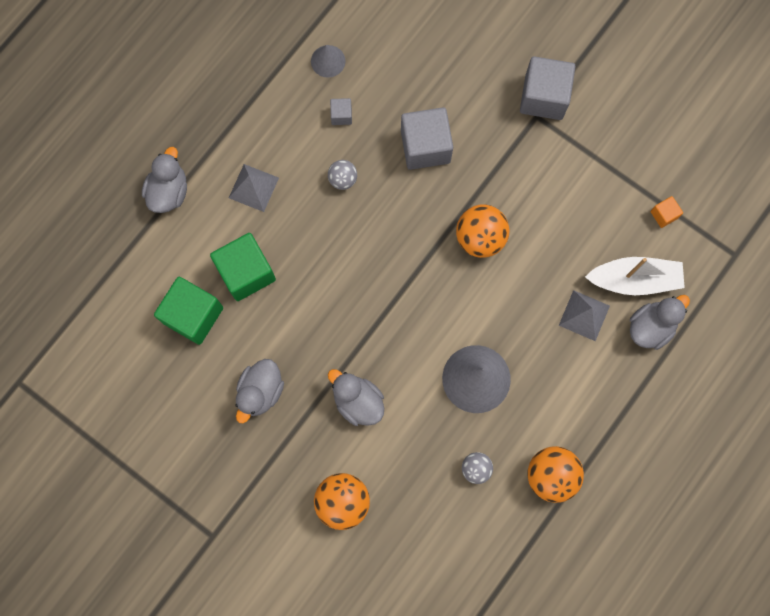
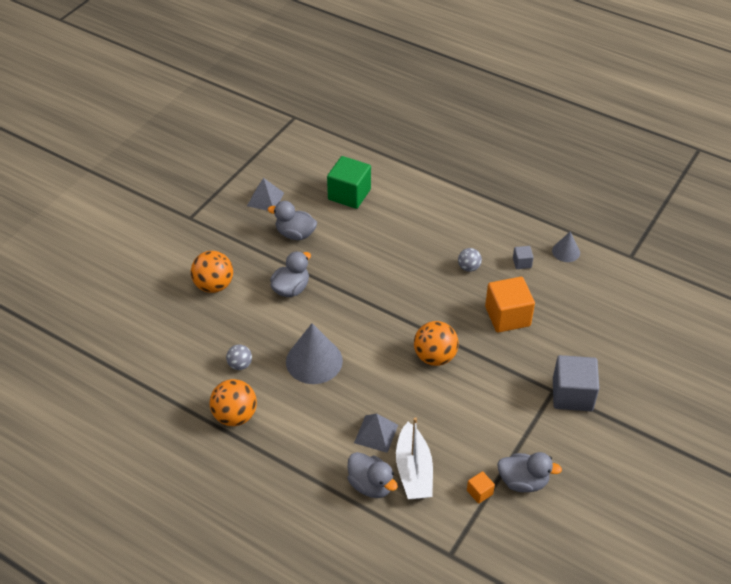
camera: 85 degrees right, 30 degrees down
grey duck [142,147,187,213] -> grey duck moved to [497,452,562,492]
green cube [210,233,276,301] -> none
grey pyramid [229,164,279,212] -> grey pyramid moved to [247,178,284,211]
grey cube [401,107,453,170] -> orange cube [485,277,535,333]

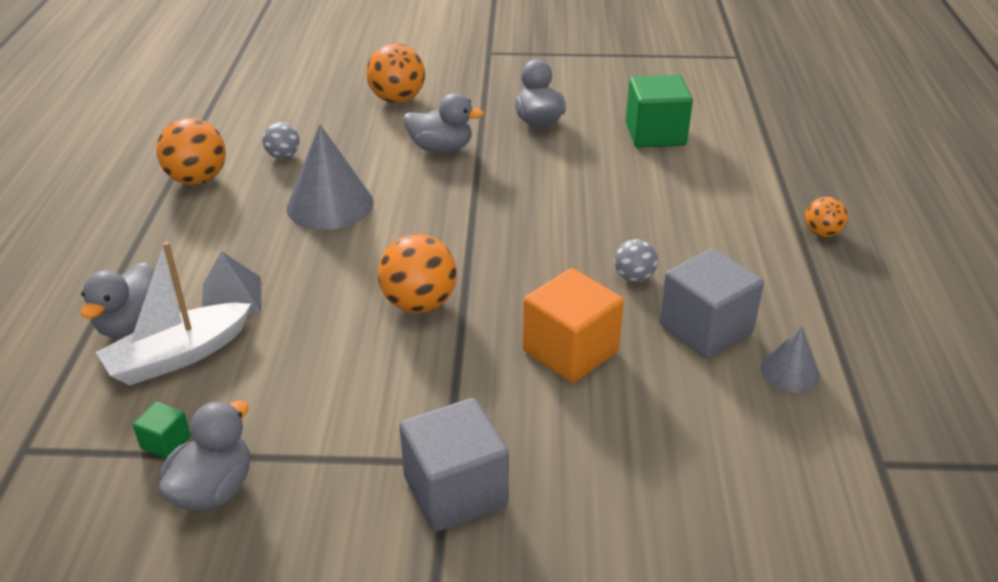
camera: 60 degrees right, 10 degrees down
grey pyramid [247,178,284,211] -> none
orange cube [467,471,495,504] -> green cube [133,402,191,459]
grey duck [497,452,562,492] -> grey duck turned 135 degrees counterclockwise [159,400,250,511]
grey cube [513,246,534,269] -> grey cube [659,248,764,359], size x2.16
none -> orange ball [805,197,848,237]

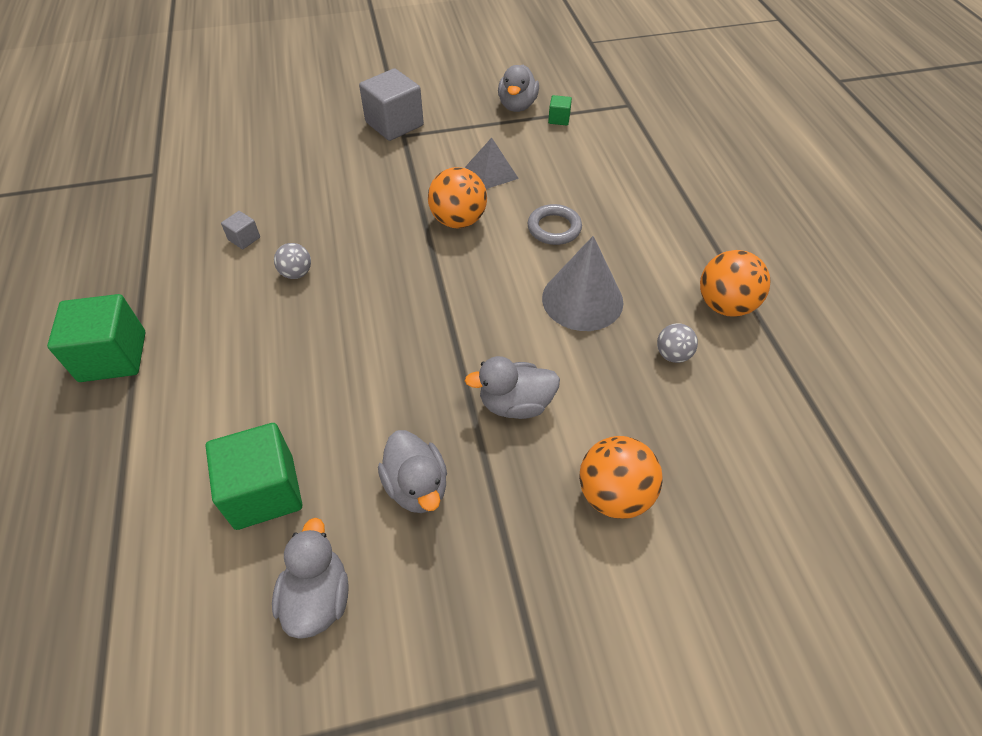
camera: 165 degrees right, 15 degrees up
grey duck [81,262,155,338] -> grey duck moved to [272,518,349,639]
white boat [96,242,251,385] -> none
grey pyramid [202,251,261,314] -> grey pyramid moved to [465,138,519,189]
orange cube [523,268,624,383] -> none
grey cube [659,248,764,359] -> grey cube [221,211,260,249], size x0.46
grey cone [761,326,820,392] -> none
orange ball [805,197,848,237] -> green cube [47,294,146,382]
none -> grey ring [528,204,582,245]

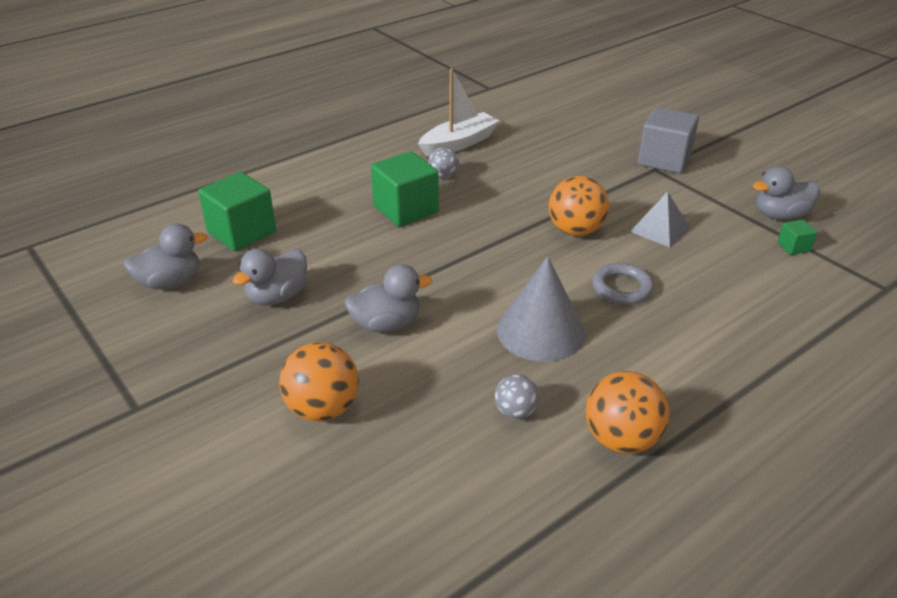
camera: 65 degrees right, 15 degrees down
green cube [47,294,146,382] -> green cube moved to [371,151,439,227]
grey cube [221,211,260,249] -> white boat [418,68,499,156]
grey duck [465,356,560,419] -> grey duck turned 105 degrees clockwise [345,264,432,332]

